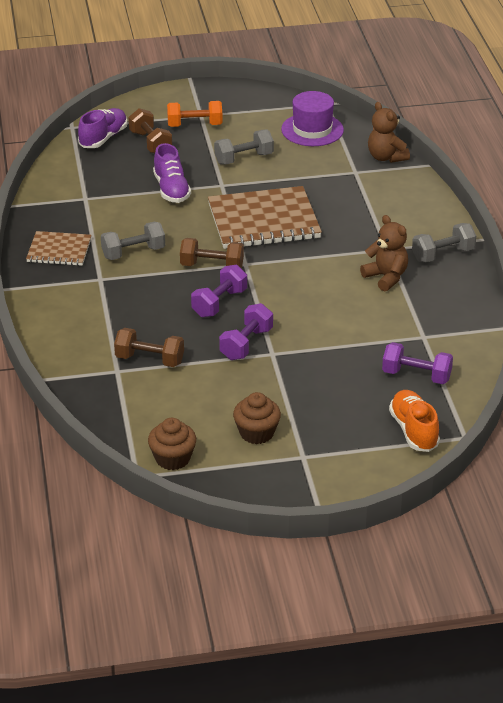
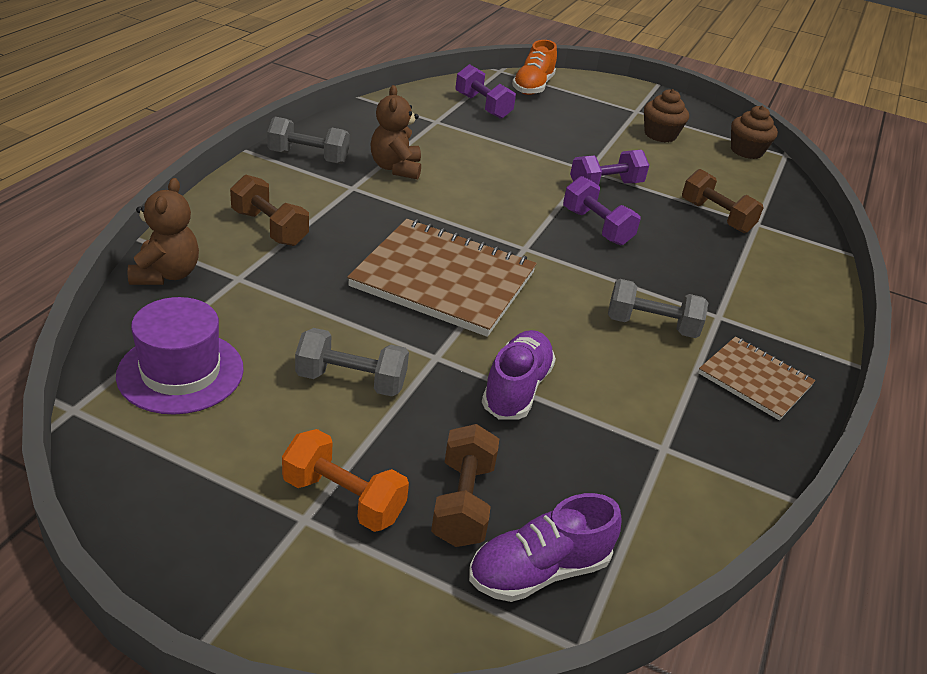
camera: 150 degrees left, 0 degrees up
brown dumbbell [180,238,244,268] -> brown dumbbell moved to [230,175,309,246]
purple dumbbell [191,265,247,317] -> purple dumbbell turned 75 degrees clockwise [563,176,640,246]

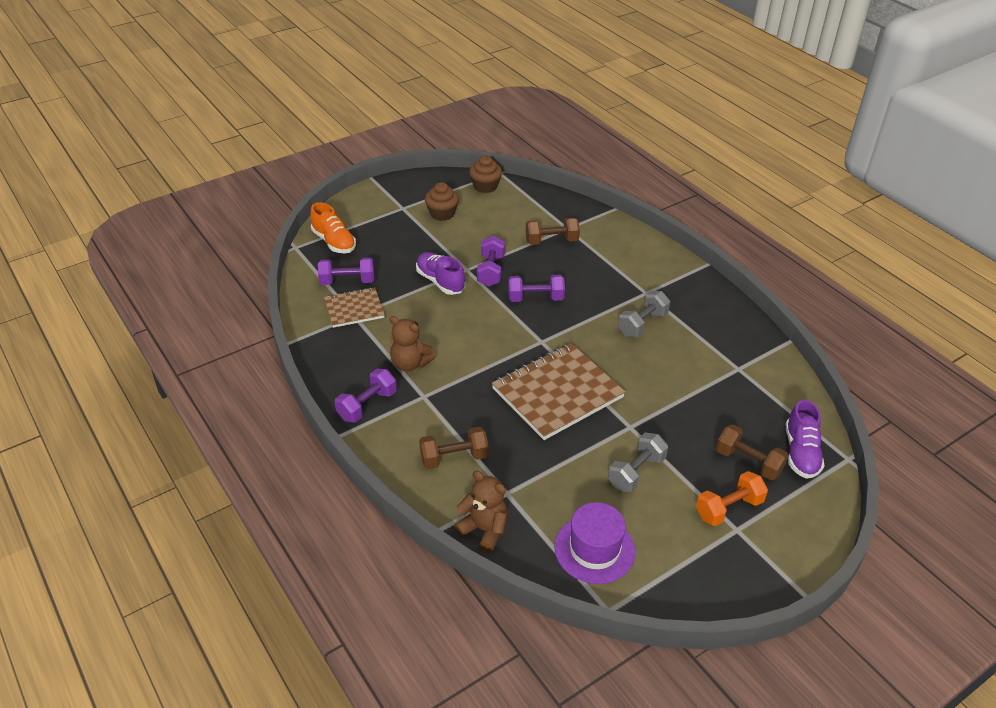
camera: 55 degrees left, 5 degrees up
grey dumbbell [267,117,350,164] -> purple dumbbell [335,369,397,423]
purple shoe [482,330,556,420] -> purple shoe moved to [416,252,465,295]
brown notebook [698,336,815,420] -> brown notebook moved to [324,287,385,328]

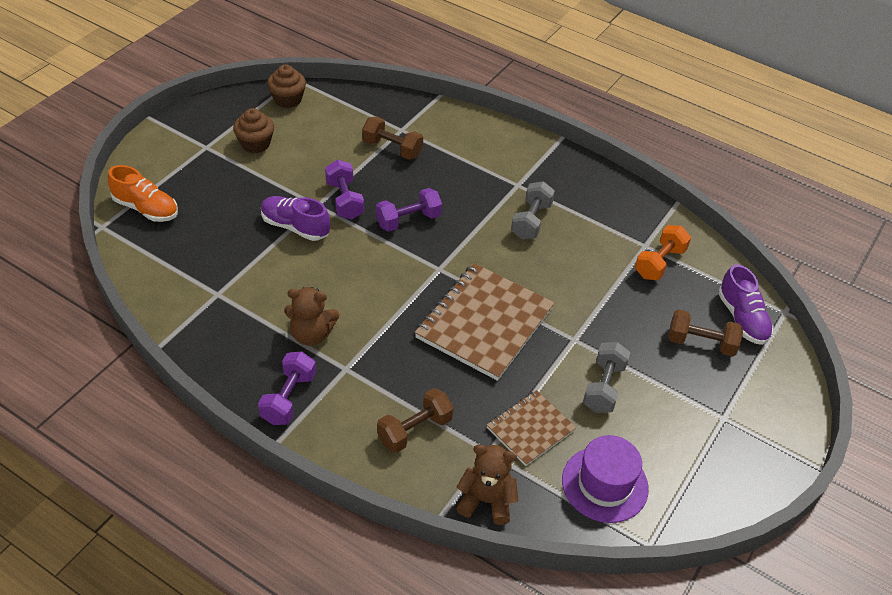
camera: 25 degrees left, 5 degrees up
purple dumbbell [318,257,374,285] -> none
brown notebook [324,287,385,328] -> brown notebook moved to [487,390,577,466]
brown dumbbell [526,217,580,245] -> brown dumbbell turned 60 degrees clockwise [362,116,423,160]
orange dumbbell [696,471,768,526] -> orange dumbbell moved to [635,225,691,281]

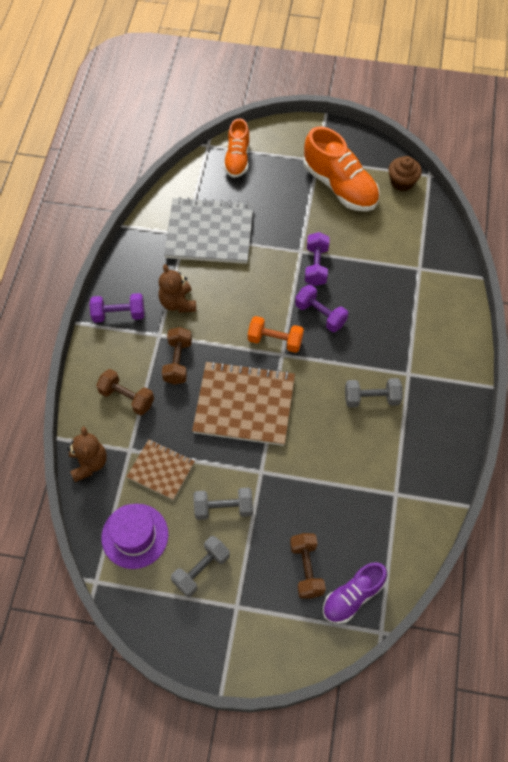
camera: 70 degrees right, 15 degrees up
brown cupcake [233,108,274,153] -> orange shoe [303,127,380,211]
purple shoe [261,196,330,241] -> none
purple dumbbell [325,160,364,220] -> purple dumbbell turned 45 degrees counterclockwise [305,232,330,286]
brown dumbbell [362,116,423,160] -> brown dumbbell moved to [162,327,192,385]
orange dumbbell [635,225,691,281] -> orange dumbbell moved to [248,316,304,353]
none -> grey notebook [164,197,254,264]
none -> grey dumbbell [171,536,230,597]

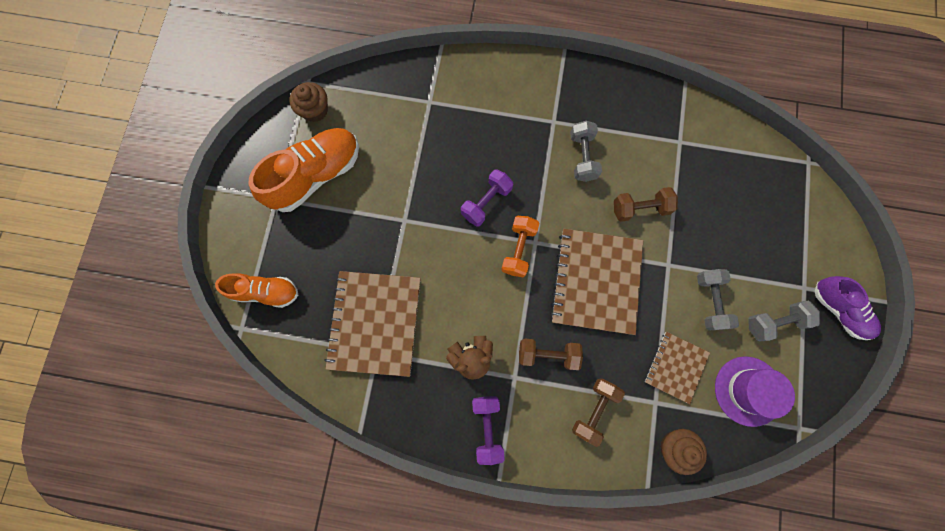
camera: 90 degrees left, 15 degrees up
brown teddy bear [67,426,107,482] -> brown cupcake [660,429,707,475]
grey notebook [164,197,254,264] -> brown notebook [324,271,421,377]
grey dumbbell [171,536,230,597] -> grey dumbbell turned 60 degrees counterclockwise [748,301,820,341]
brown dumbbell [290,533,326,599] -> brown dumbbell moved to [614,187,678,222]
purple dumbbell [305,232,330,286] -> none
purple shoe [323,562,387,624] -> purple shoe moved to [815,276,881,340]

